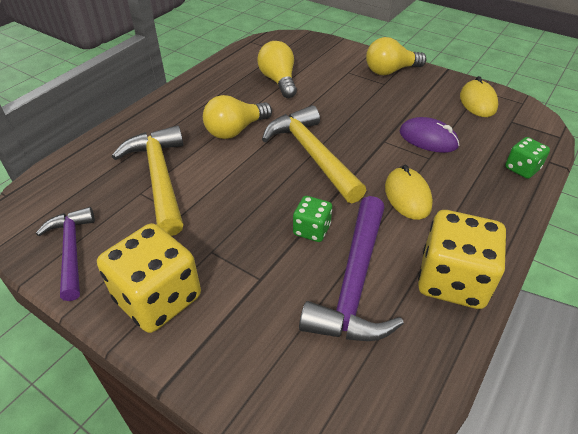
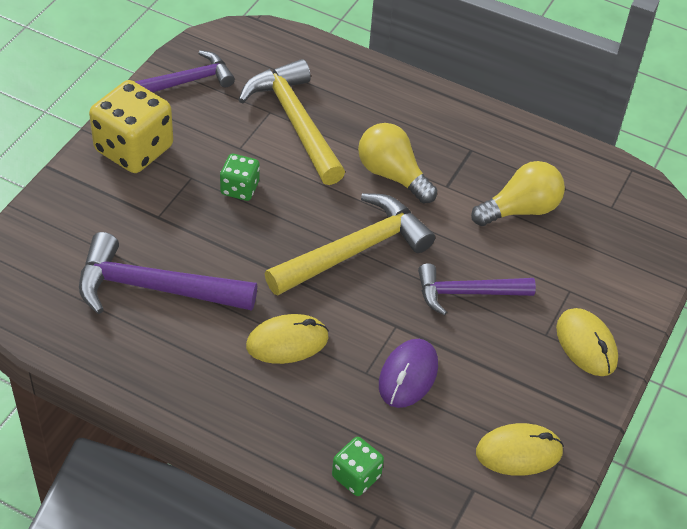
camera: 80 degrees right, 5 degrees up
yellow hammer [112,125,183,236] -> yellow hammer turned 90 degrees counterclockwise [238,59,345,185]
green dice [293,196,332,242] -> green dice moved to [220,154,260,201]
yellow light bulb [366,37,426,75] -> yellow mouse [556,308,618,376]
yellow dice [418,210,506,309] -> none
none -> purple hammer [418,263,536,316]

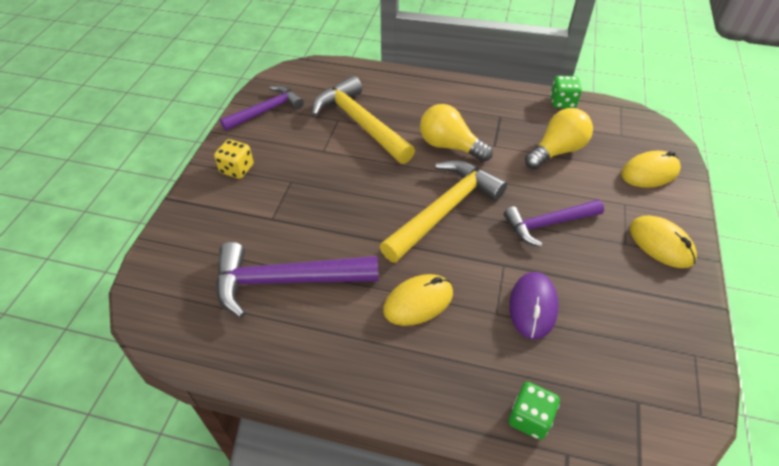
camera: 10 degrees left, 0 degrees up
yellow dice [89,80,173,173] -> yellow dice [214,139,254,179], size x0.53
green dice [220,154,260,201] -> green dice moved to [550,76,582,108]
yellow mouse [476,423,564,476] -> yellow mouse moved to [621,150,681,188]

